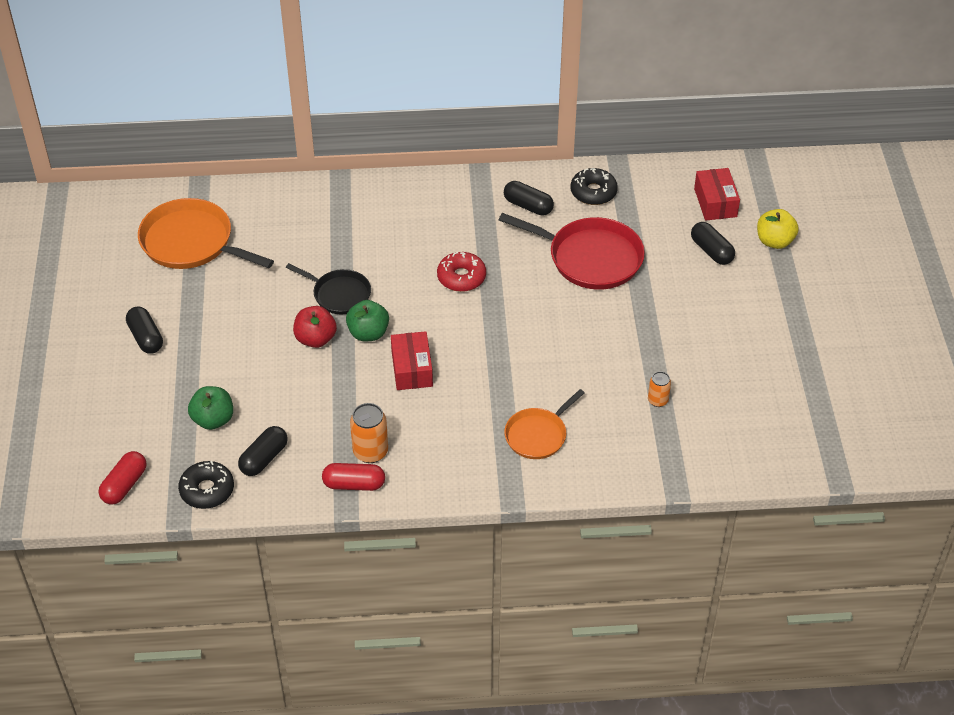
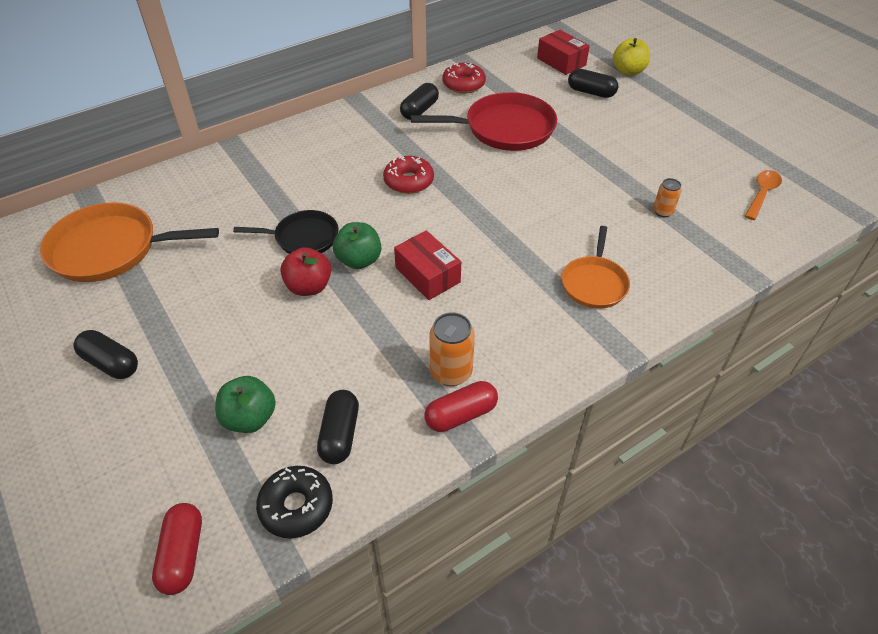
camera: 30 degrees left, 0 degrees up
black capsule [504,181,554,216] -> black capsule turned 60 degrees counterclockwise [400,83,439,120]
black donut [571,168,618,205] -> red donut [442,63,486,94]
none -> orange spoon [745,170,782,220]

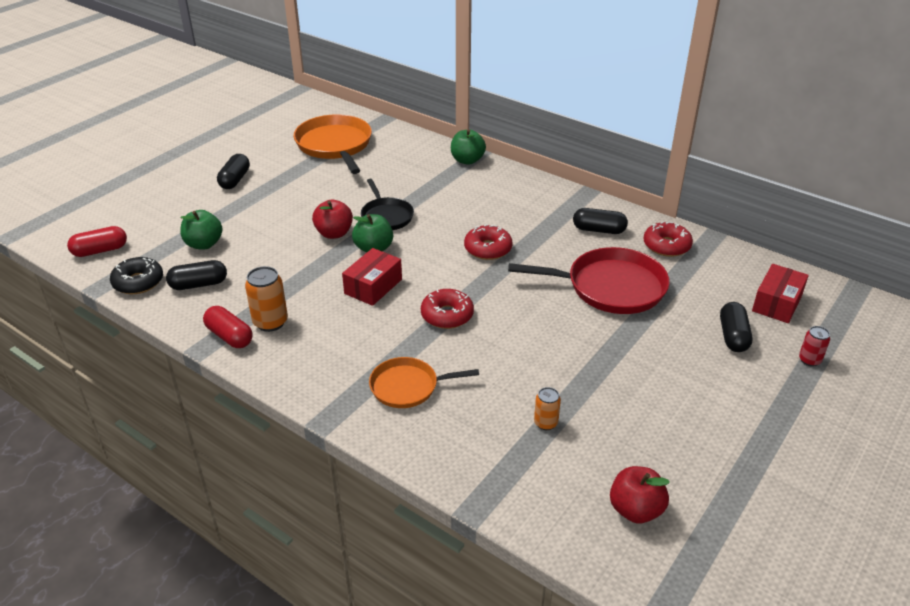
camera: 70 degrees right, 10 degrees down
red pan [410,92,557,151] -> red pan turned 60 degrees counterclockwise [508,247,670,314]
yellow apple [613,38,650,76] -> red can [799,326,830,367]
orange spoon [745,170,782,220] -> red apple [610,466,670,524]
none -> red donut [421,289,474,329]
none -> green apple [451,129,486,165]

